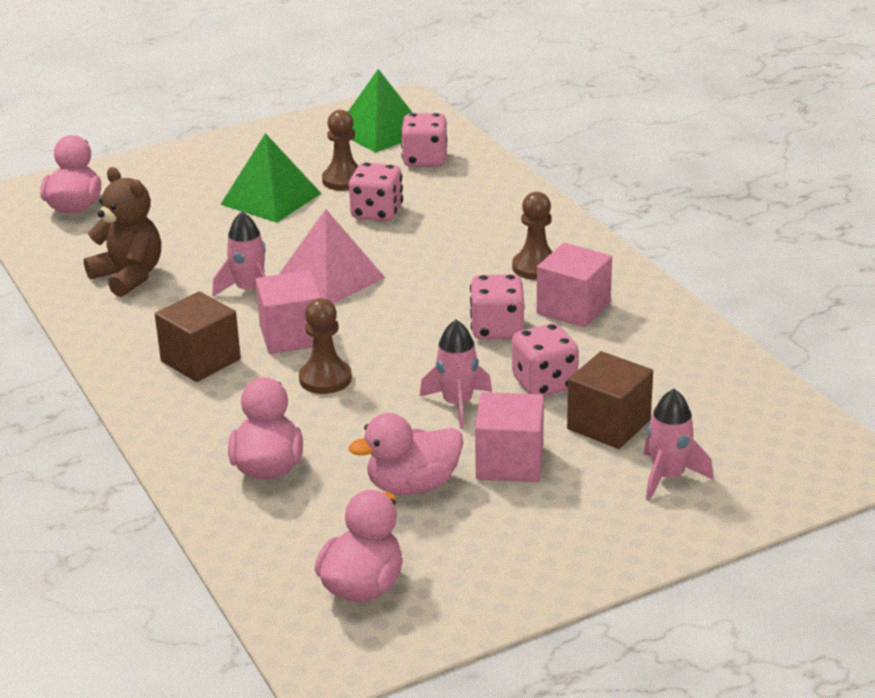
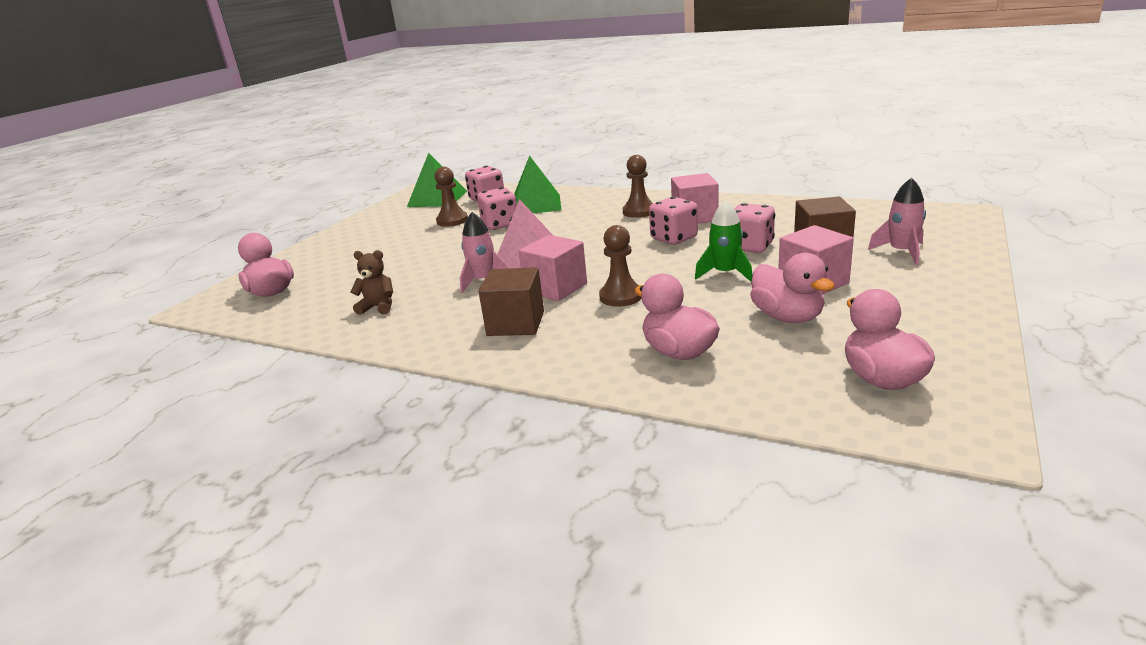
camera: 35 degrees left, 5 degrees down
brown teddy bear [84,167,161,297] -> brown teddy bear [350,250,393,315], size x0.62
green pyramid [220,133,321,223] -> green pyramid moved to [514,155,561,213]
pink duck [349,413,463,495] -> pink duck turned 60 degrees counterclockwise [750,253,835,323]
pink rocket [420,320,492,429] -> green rocket [695,200,752,282]

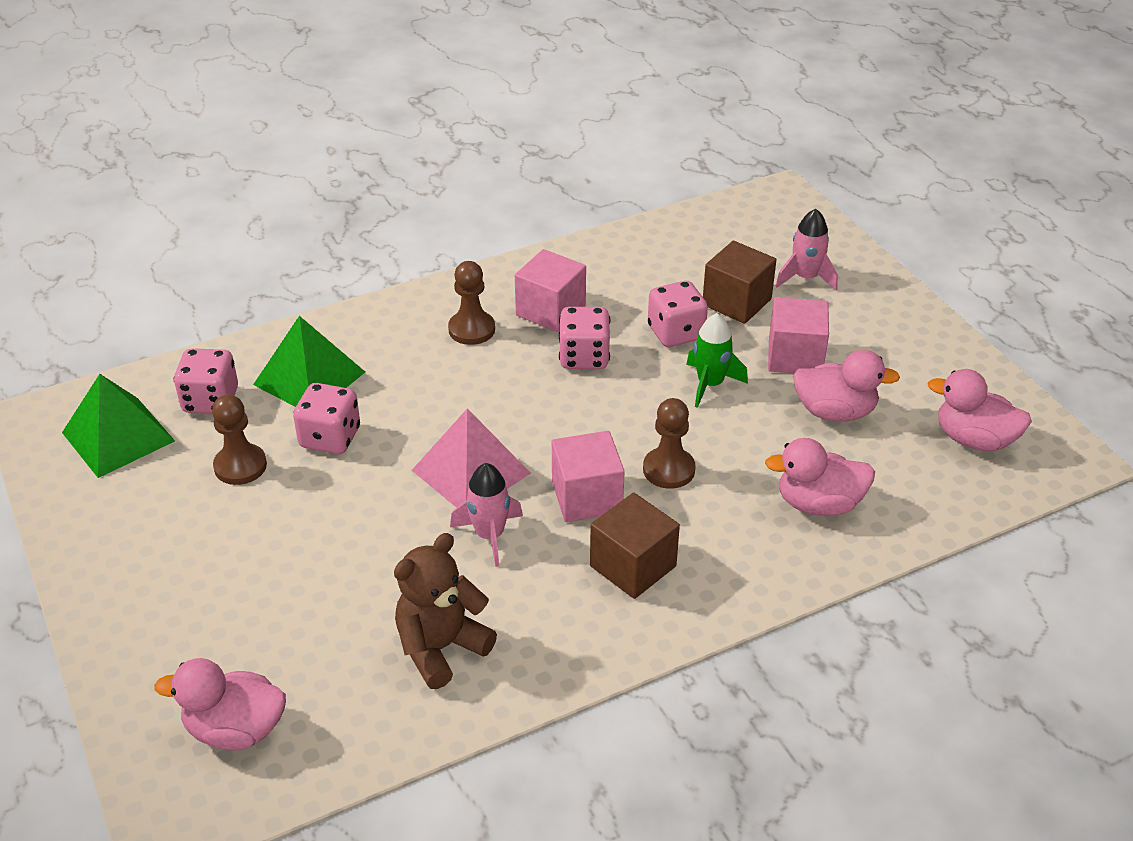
camera: 55 degrees left, 15 degrees up
brown teddy bear [350,250,393,315] -> brown teddy bear [394,533,497,689], size x1.61

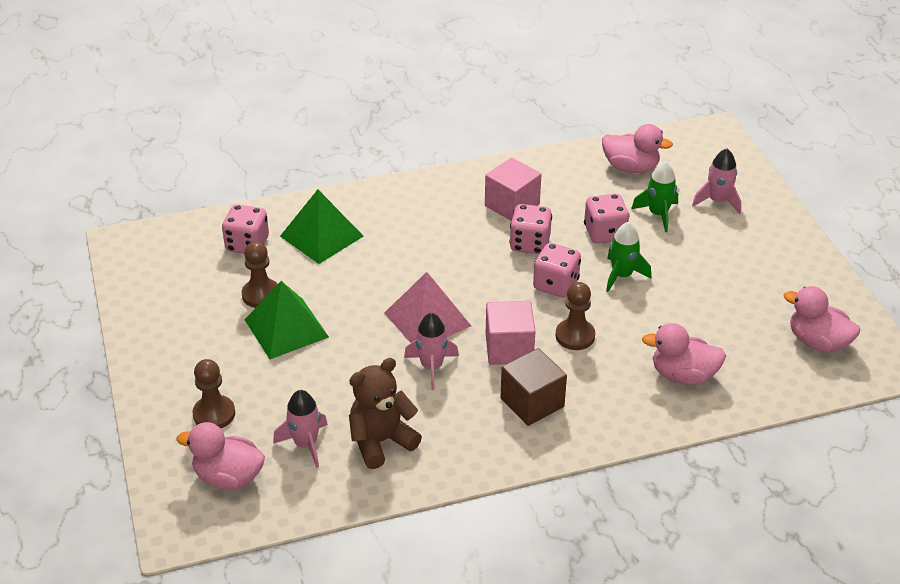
camera: 10 degrees right, 0 degrees up
green pyramid [62,374,175,478] -> green pyramid moved to [245,281,329,359]
pink dice [293,383,360,454] -> pink dice moved to [533,243,581,298]
brown pawn [448,261,495,345] -> brown pawn moved to [192,359,235,428]
brown cube [703,241,777,324] -> green rocket [631,161,678,232]
pink cube [768,297,829,373] -> none
pink duck [793,350,900,422] -> pink duck moved to [602,124,673,173]
none -> pink rocket [273,390,328,468]

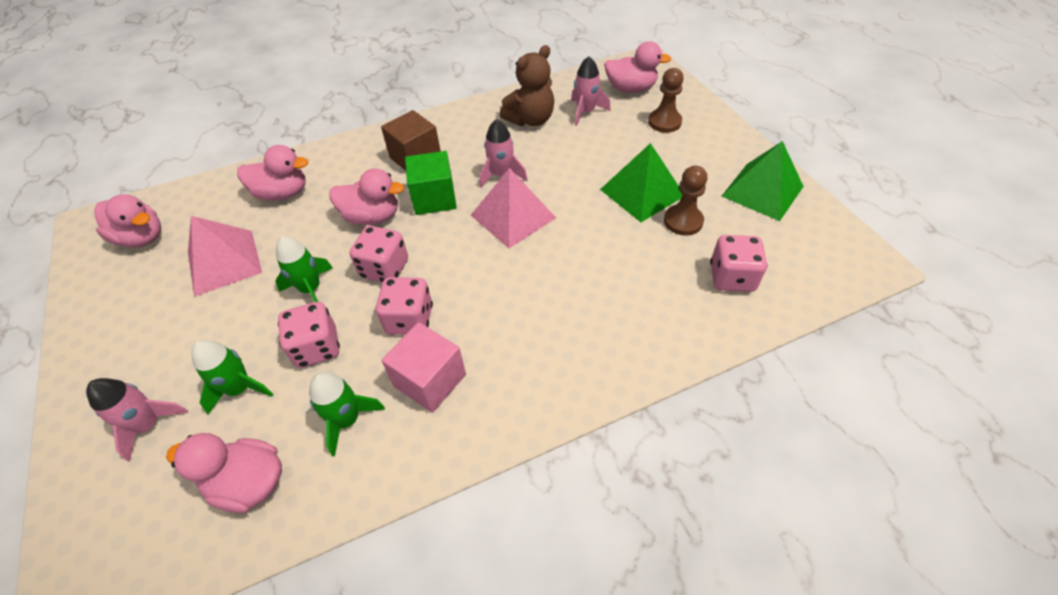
camera: 175 degrees right, 10 degrees up
green pyramid [280,190,364,264] -> green pyramid moved to [722,141,804,221]
pink cube [486,301,535,365] -> green cube [405,151,457,215]
brown pawn [555,282,595,350] -> pink duck [329,168,404,225]
none -> pink pyramid [188,216,262,297]
none -> green rocket [309,372,385,456]

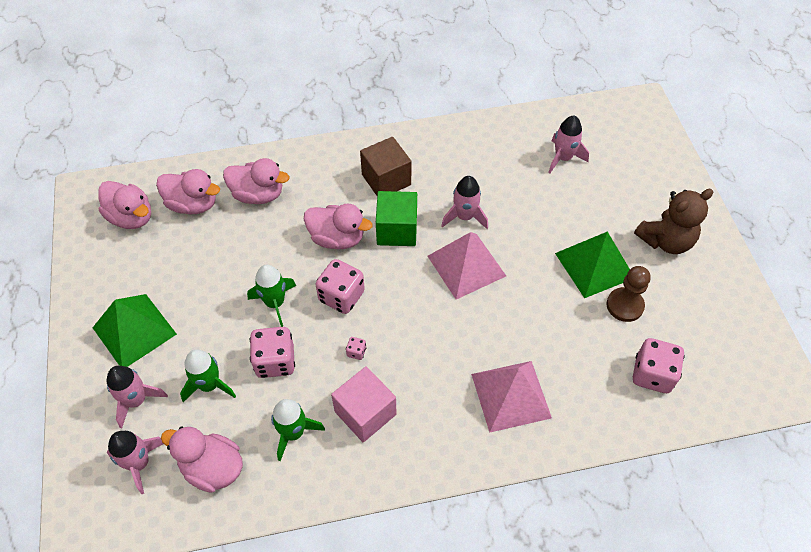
camera: 10 degrees right, 5 degrees up
pink pyramid [188,216,262,297] -> pink pyramid moved to [471,361,552,433]
pink dice [375,277,433,335] -> pink dice [346,337,366,360], size x0.44
brown teddy bear [500,45,554,126] -> brown teddy bear moved to [634,189,713,254]
pink duck [604,41,671,93] -> pink duck moved to [156,169,220,214]
brown pawn [648,68,684,133] -> none
green pyramid [722,141,804,221] -> green pyramid moved to [93,294,177,367]
none -> pink rocket [107,431,163,494]

